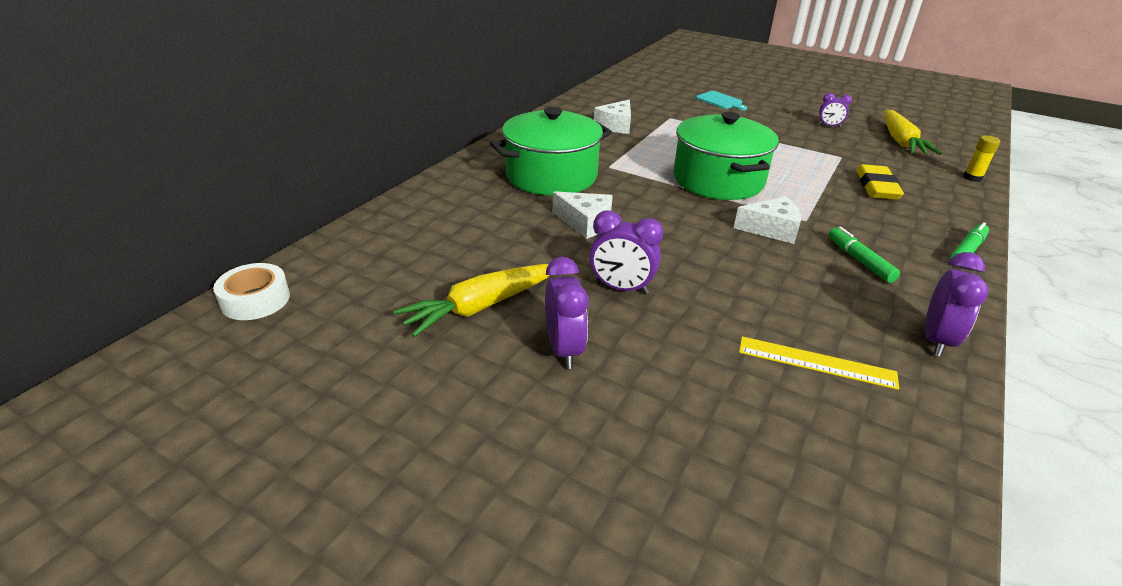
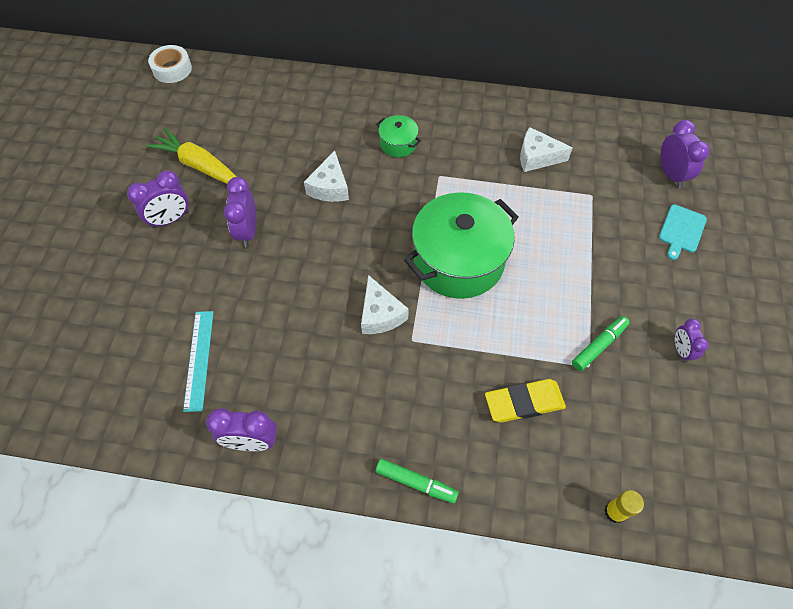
camera: 70 degrees right, 25 degrees up
green pot [490,107,612,195] -> green pot [376,115,421,157], size x0.45
yellow ruler [739,336,899,390] -> turquoise ruler [183,311,213,412]
green marker [828,227,900,283] -> green marker moved to [572,316,630,371]
yellow carrot [884,110,941,155] -> none
none -> purple clock [660,120,710,188]

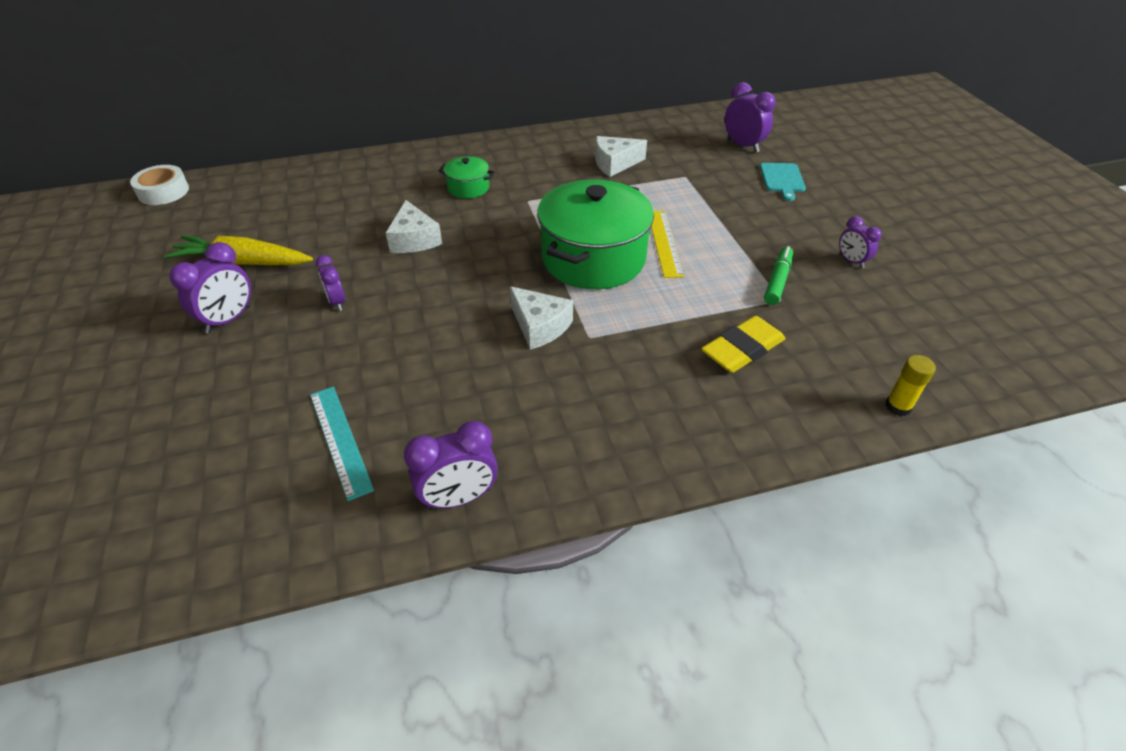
camera: 25 degrees left, 15 degrees down
purple clock [224,177,256,247] -> purple clock [315,255,345,311], size x0.63
green marker [376,459,459,503] -> none
none -> yellow ruler [651,211,684,278]

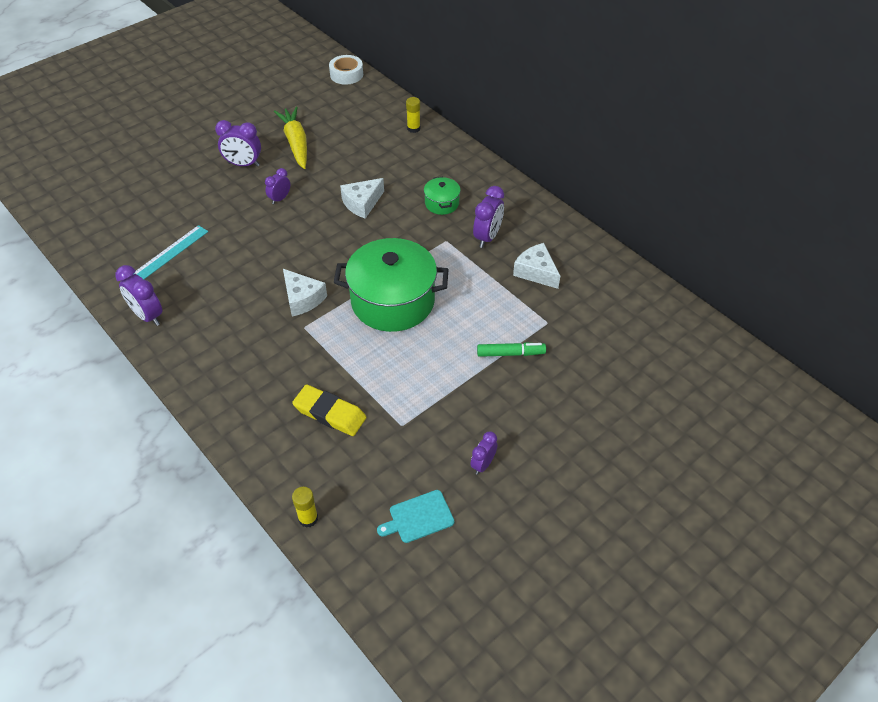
camera: 65 degrees right, 5 degrees up
white cheese [510,286,573,350] -> white cheese turned 60 degrees counterclockwise [283,269,327,317]
yellow ruler [651,211,684,278] -> none
purple clock [725,82,776,152] -> purple clock moved to [473,186,504,248]
turquoise cutting board [760,163,806,201] -> turquoise cutting board moved to [377,490,454,543]
green marker [764,246,793,305] -> green marker moved to [477,342,546,357]
none -> yellow glue stick [406,97,421,133]

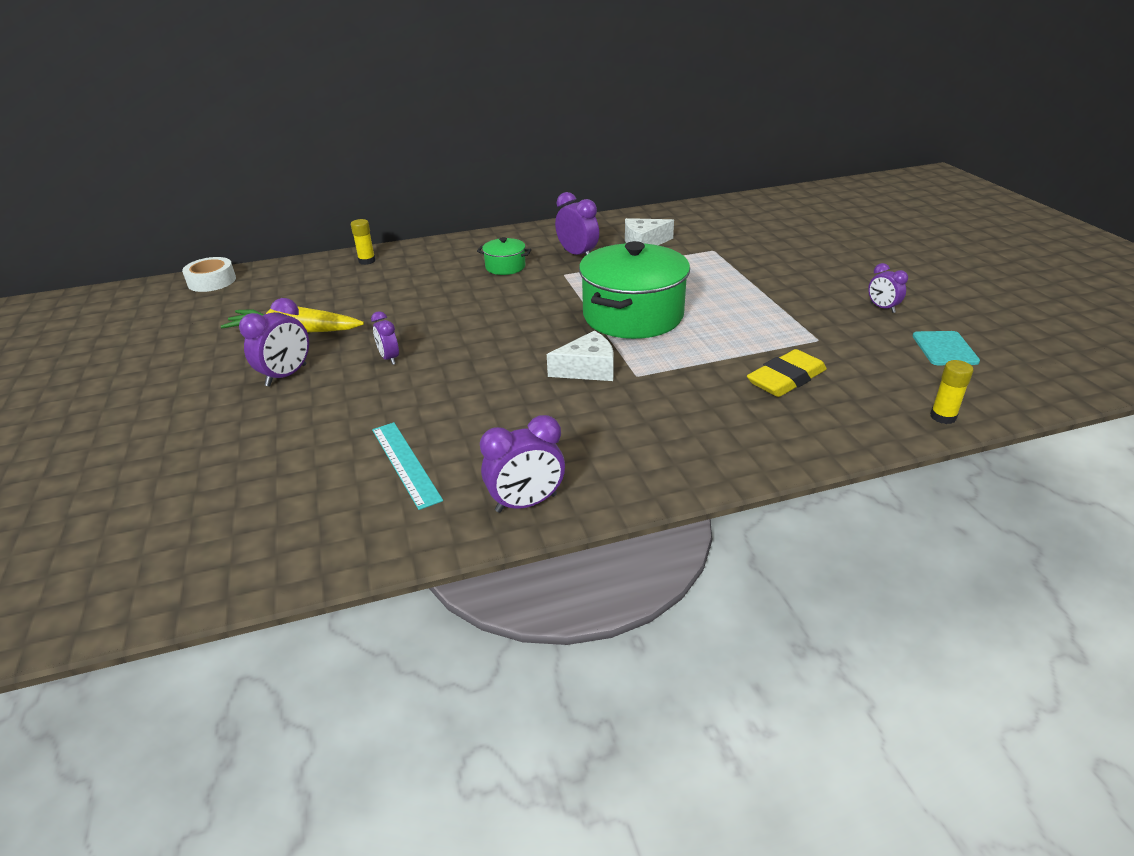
camera: 65 degrees left, 15 degrees down
white cheese [340,178,384,219] -> none
green marker [477,342,546,357] -> none

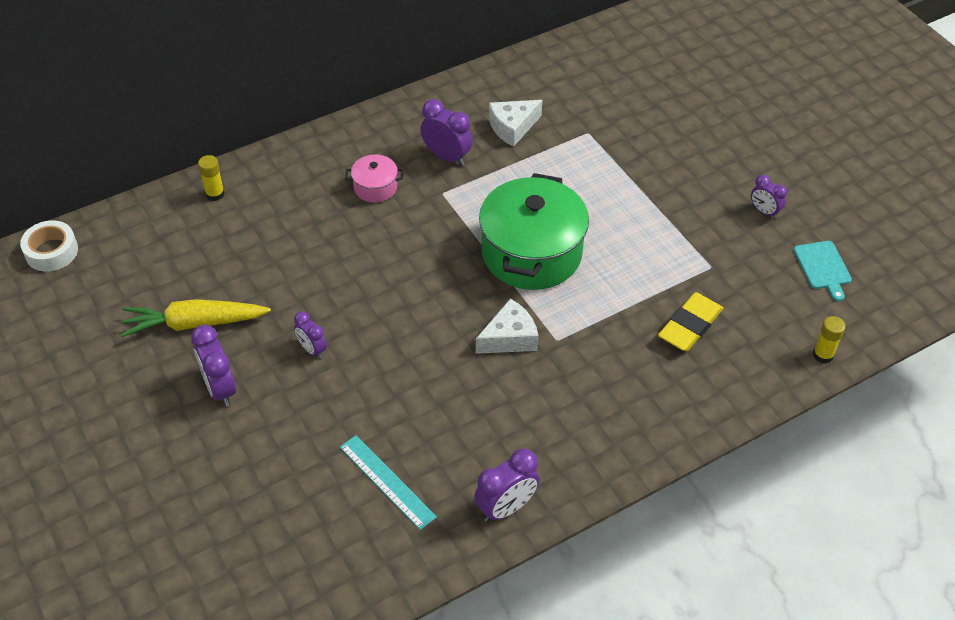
camera: 15 degrees left, 15 degrees up
purple clock [239,298,309,387] -> purple clock turned 135 degrees clockwise [191,325,236,407]
green pot [477,237,531,275] -> pink pot [345,155,404,203]

